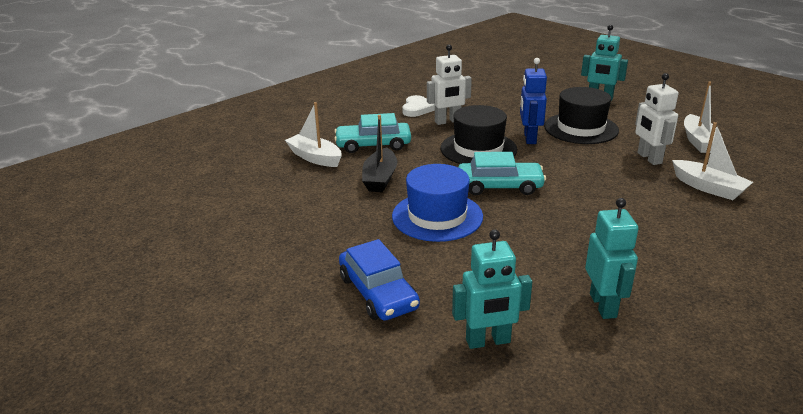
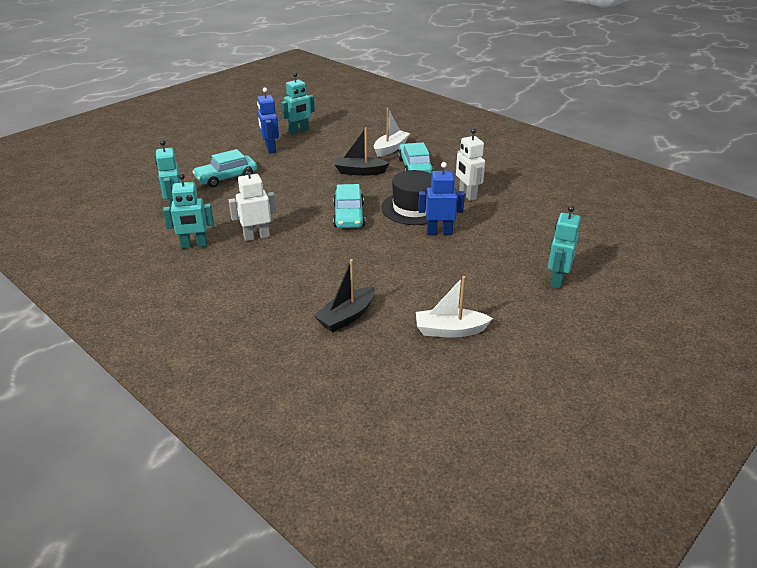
camera: 85 degrees right, 5 degrees up
blue car [339,239,420,321] -> turquoise car [192,149,257,187]
blue hat [392,164,483,242] -> none
white heart [402,95,435,117] -> none
black hat [544,87,619,144] -> none
white robot [635,73,679,165] -> white robot moved to [229,166,277,241]
white boat [672,122,753,200] -> black boat [314,259,375,332]
none -> blue robot [257,87,279,154]
none -> turquoise robot [281,72,315,135]

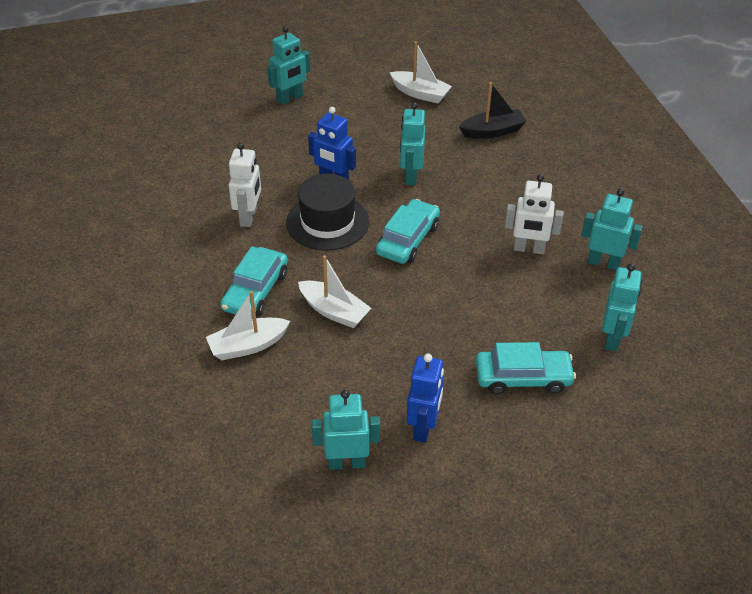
camera: 150 degrees left, 10 degrees up
black boat [335,127,389,176] -> white boat [298,255,371,328]
none -> turquoise robot [400,102,425,185]

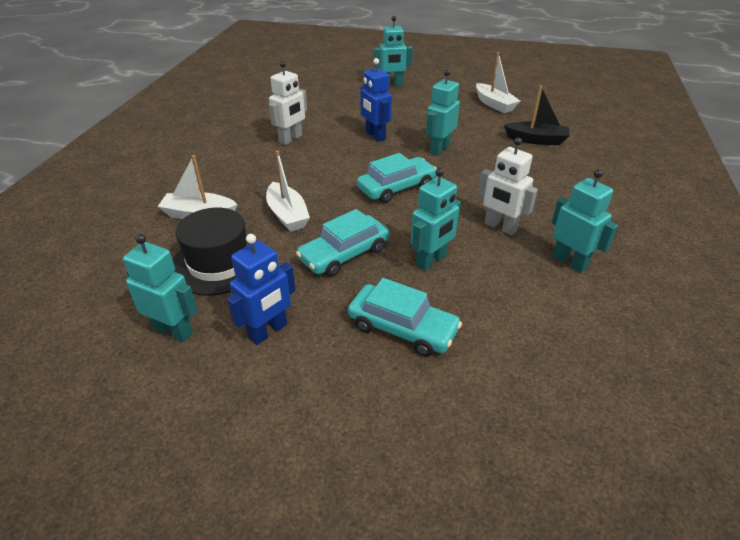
camera: 30 degrees right, 5 degrees down
turquoise car [220,246,288,317] -> turquoise car moved to [296,209,389,277]
black hat [286,174,369,251] -> black hat moved to [173,208,257,295]
turquoise robot [602,264,642,351] -> turquoise robot moved to [411,168,461,271]

